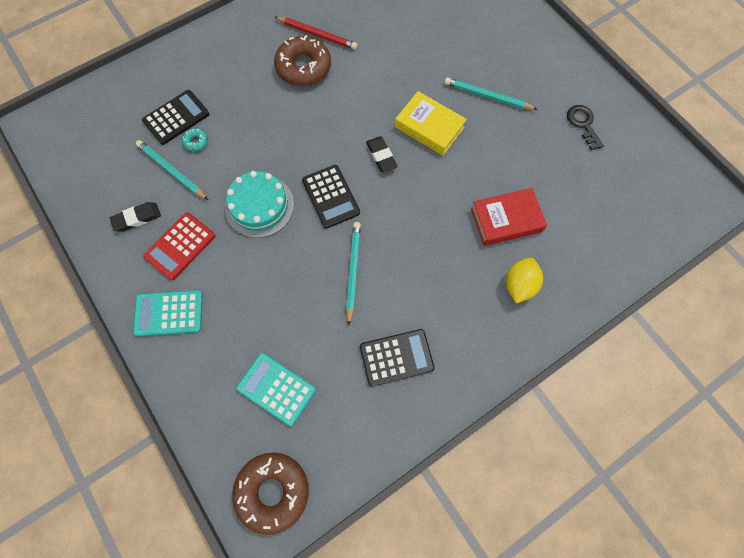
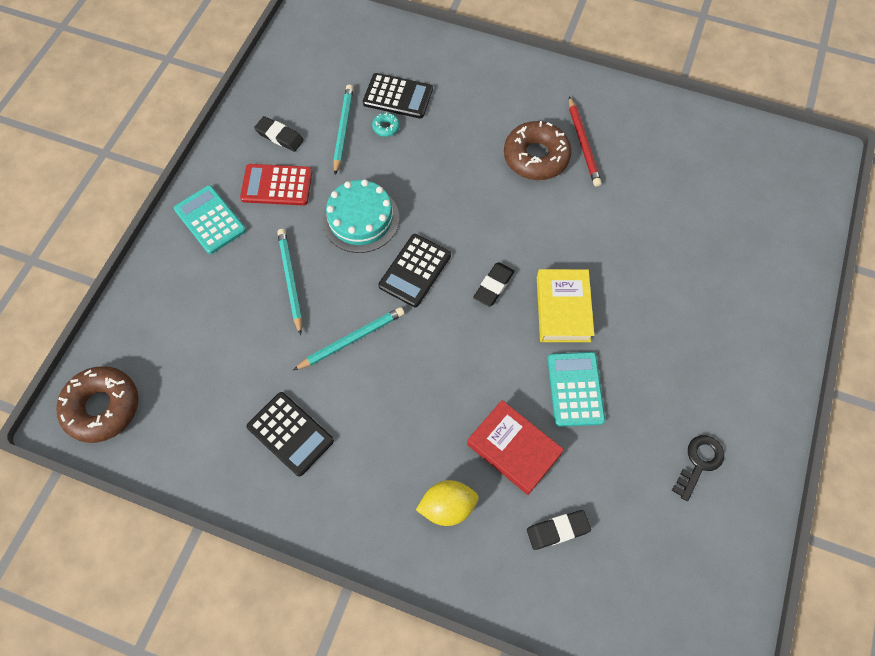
camera: 55 degrees right, 5 degrees down
turquoise calculator [236,353,316,426] -> turquoise calculator moved to [548,352,605,427]
turquoise pencil [444,77,538,110] -> turquoise pencil moved to [277,229,302,335]
none -> black eraser [527,510,591,550]

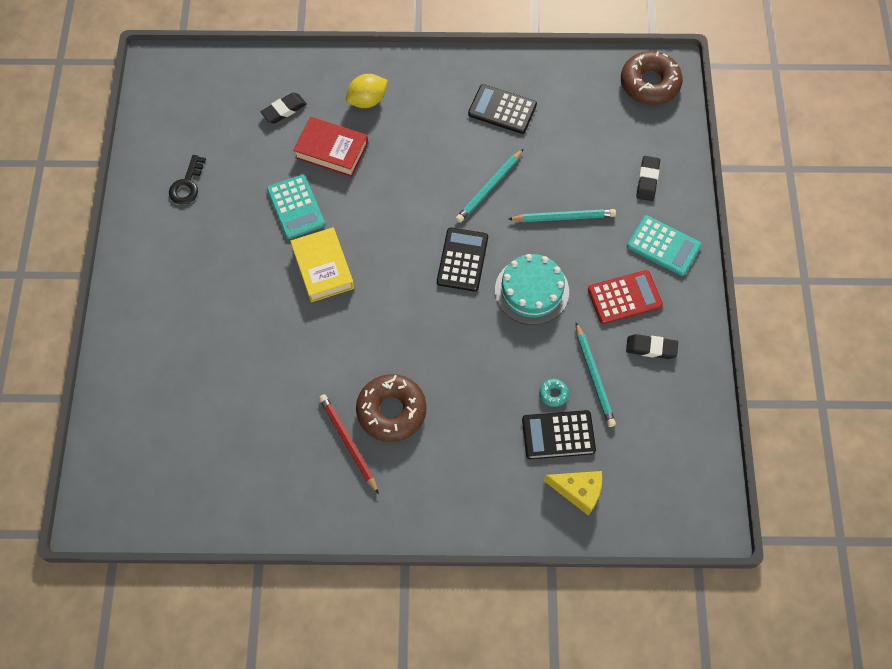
camera: 160 degrees right, 0 degrees up
turquoise pencil [277,229,302,335] -> turquoise pencil turned 60 degrees counterclockwise [509,209,616,222]
black eraser [473,262,514,307] -> black eraser moved to [636,156,660,201]
none -> yellow cheese [544,471,602,516]

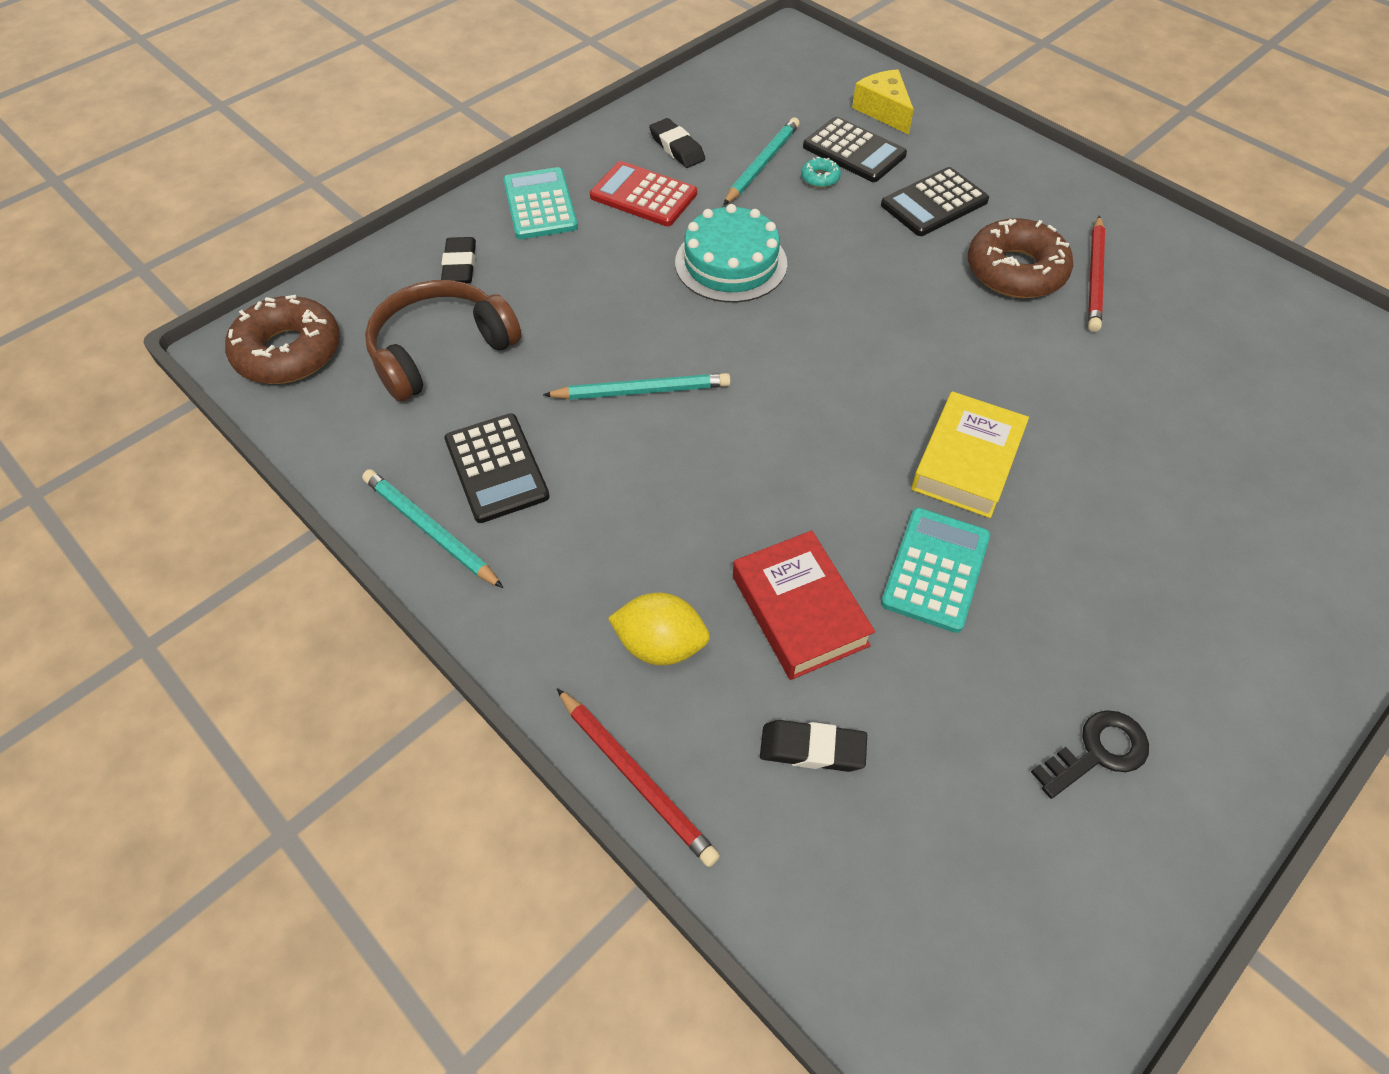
camera: 135 degrees left, 10 degrees down
black calculator [437,227,488,292] -> black calculator moved to [881,167,989,236]
turquoise pencil [509,209,616,222] -> turquoise pencil moved to [362,469,503,588]
black eraser [636,156,660,201] -> black eraser turned 60 degrees counterclockwise [441,237,476,283]
none -> brown headphones [365,280,522,402]
none -> red pencil [557,688,720,867]

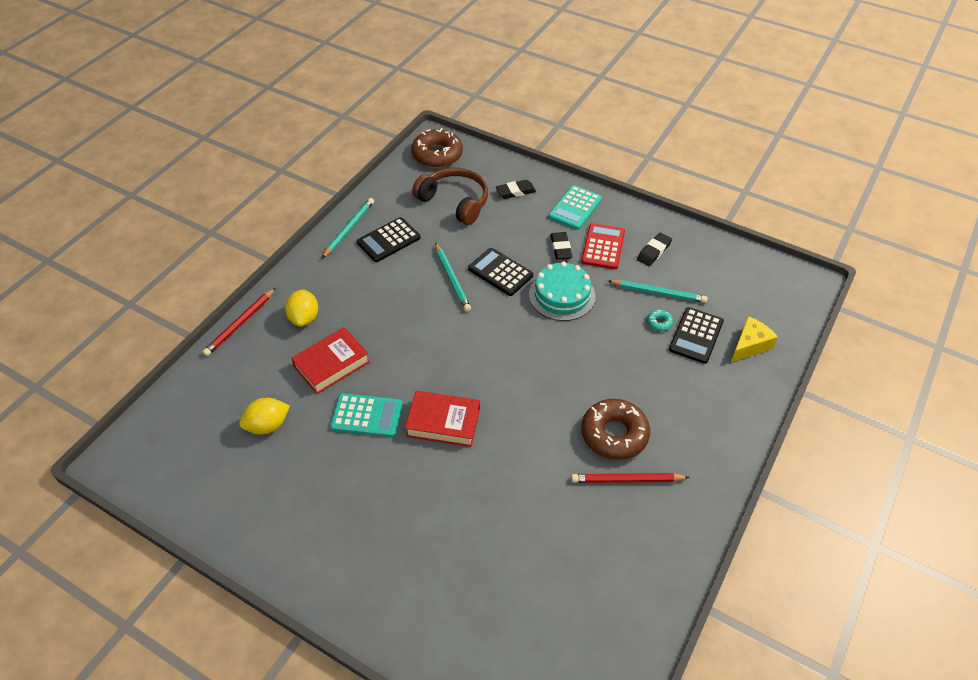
camera: 75 degrees right, 5 degrees down
turquoise calculator [503,167,578,239] -> turquoise calculator turned 150 degrees clockwise [549,185,602,230]
black eraser [760,720,867,772] -> black eraser moved to [550,232,572,260]
black calculator [881,167,989,236] -> black calculator moved to [468,248,533,296]
yellow book [911,391,1029,518] -> red book [405,391,480,447]
black key [1031,710,1149,799] -> none
none -> yellow lemon [239,398,290,435]

